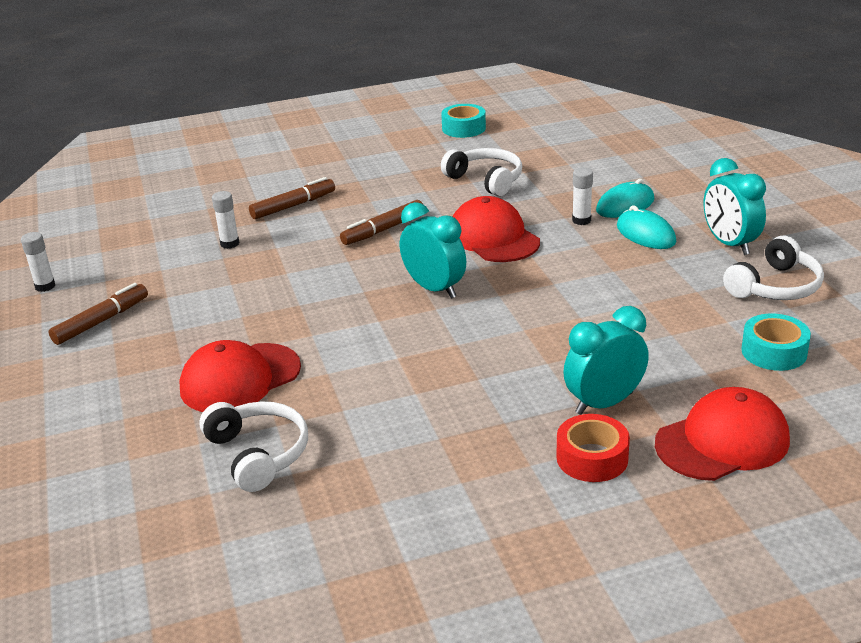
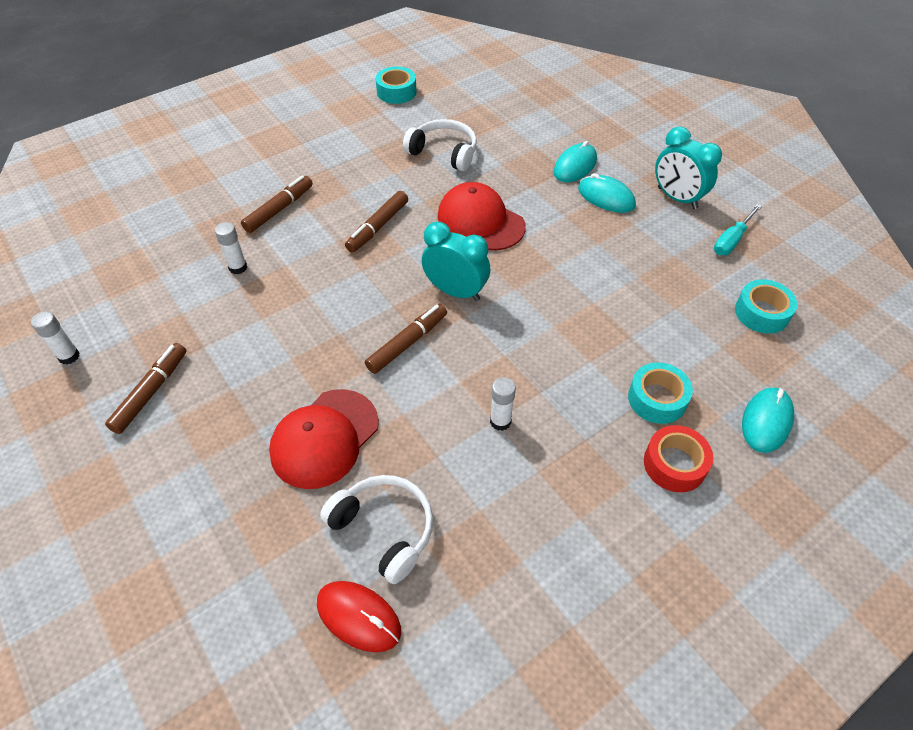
camera: 20 degrees left, 20 degrees up
turquoise clock [563,306,649,415] -> turquoise tape [628,362,693,424]
white glue stick [572,167,593,225] -> white glue stick moved to [490,377,516,431]
red cap [655,387,790,481] -> turquoise mouse [742,387,794,453]
white headphones [723,236,824,300] -> turquoise screwdriver [714,204,762,255]
none -> red mouse [317,581,401,652]
none -> brown marker [365,304,447,374]

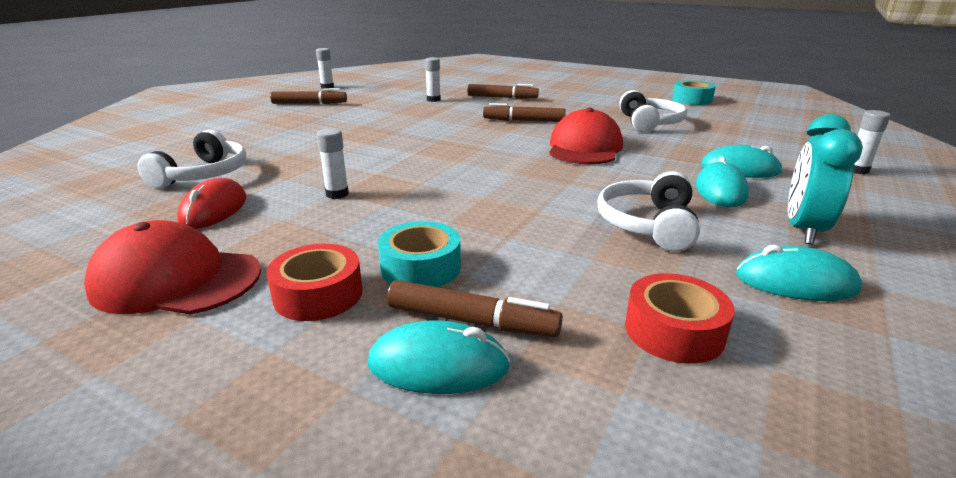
camera: 65 degrees right, 25 degrees down
red cap [269,389,379,489] -> red cap moved to [84,220,261,315]
red mouse [317,581,401,652] -> red mouse moved to [177,178,246,229]
brown marker [365,304,447,374] -> brown marker moved to [387,280,563,337]
turquoise clock [422,222,490,301] -> none
turquoise screwdriver [714,204,762,255] -> turquoise mouse [736,245,862,301]
turquoise tape [735,279,797,334] -> red tape [625,273,735,364]
none -> white headphones [598,171,700,251]
none -> white glue stick [854,110,890,174]

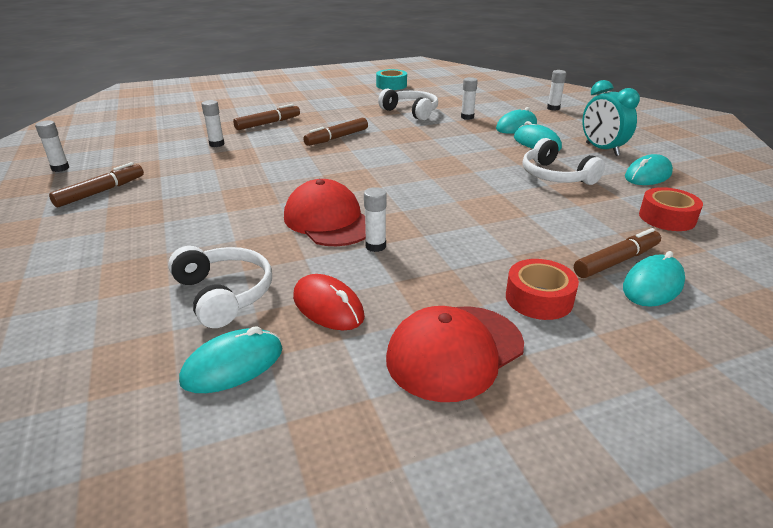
camera: 50 degrees left, 5 degrees up
turquoise tape [378,221,461,287] -> none
red cap [549,107,623,164] -> red cap moved to [284,179,366,246]
none -> turquoise mouse [179,326,282,393]
none -> white glue stick [461,77,478,120]

